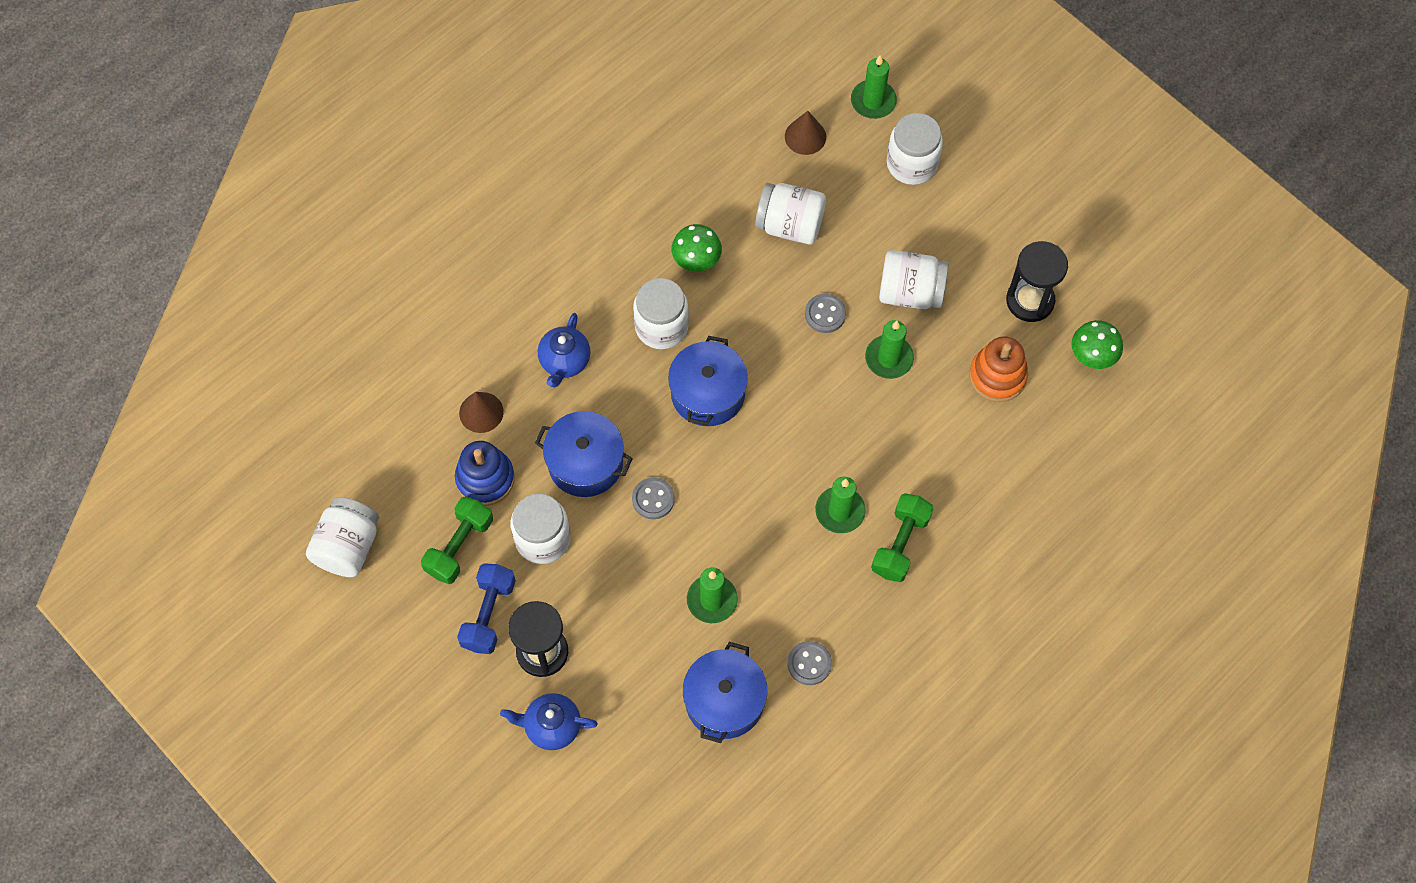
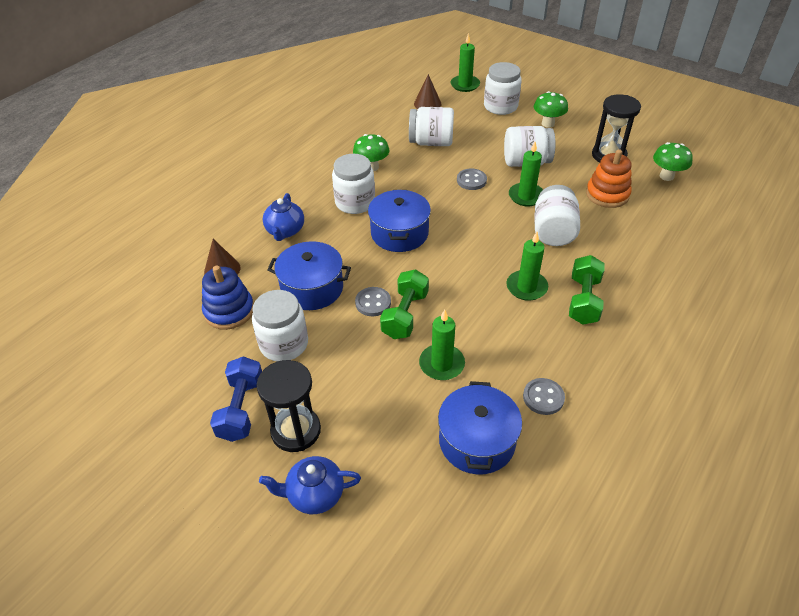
camera: 10 degrees left, 20 degrees down
white jar [306,497,379,577] -> white jar moved to [535,185,580,246]
green dumbbell [421,496,493,584] -> green dumbbell moved to [380,269,429,339]
none -> green mushroom [534,91,568,128]

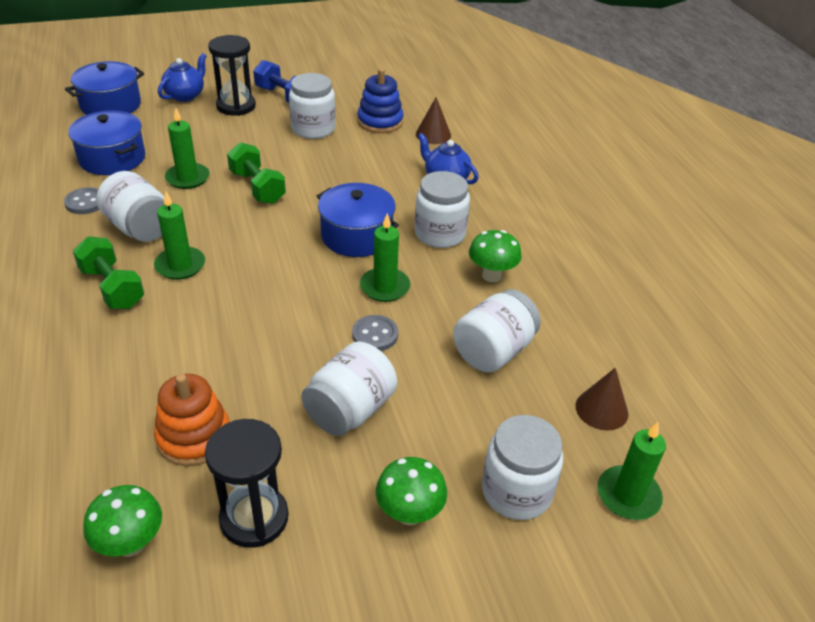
camera: 125 degrees right, 5 degrees down
blue pot [267,241,351,310] -> blue pot moved to [65,61,144,115]
grey button [355,287,391,316] -> none
green candle [509,142,543,206] -> green candle moved to [360,213,410,302]
white jar [535,185,580,246] -> white jar moved to [96,171,165,242]

